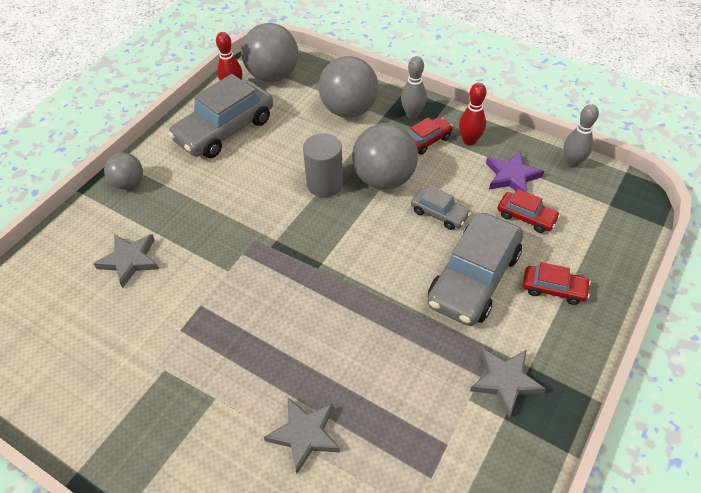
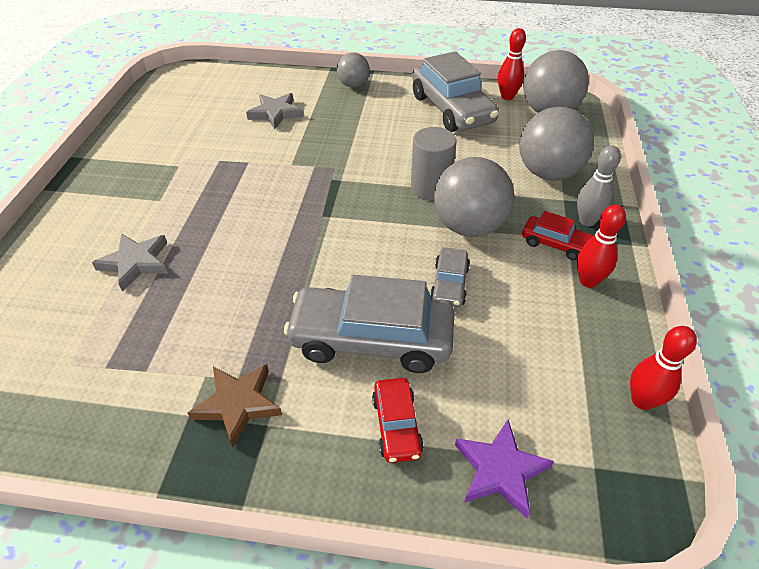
camera: 65 degrees right, 5 degrees down
grey car [168,74,273,158] -> grey car turned 135 degrees counterclockwise [412,51,499,132]
grey star [470,349,546,418] -> brown star [188,364,282,447]
purple star [486,150,544,192] -> purple star moved to [455,420,554,518]
red car [498,189,560,233] -> none
grey bowling pin [563,104,599,168] -> red bowling pin [630,326,697,410]

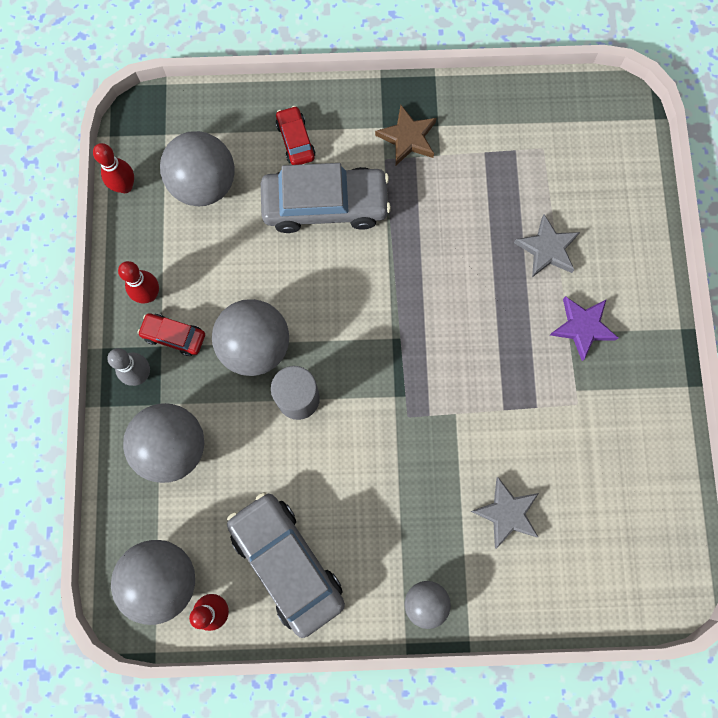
camera: 170 degrees right, 30 degrees up
grey car [430,247,470,307] -> none
purple star [455,420,554,518] -> purple star moved to [550,296,618,361]
none -> grey ball [160,131,235,206]

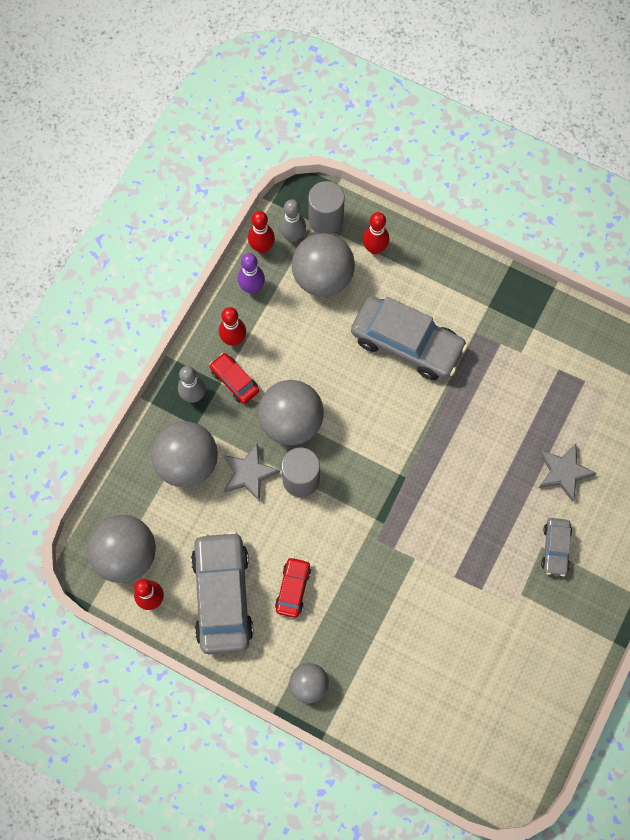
camera: 30 degrees right, 5 degrees down
red car [276,106,315,165] -> red car moved to [275,557,311,618]
brown star [375,105,437,165] -> none
grey star [471,477,539,549] -> grey star moved to [223,444,280,502]
purple star [550,296,618,361] -> grey car [541,518,572,576]
none -> purple bowling pin [238,253,265,294]
none -> grey bowling pin [279,199,306,242]
none -> grey cylinder [308,181,345,234]
none -> red bowling pin [363,212,389,254]

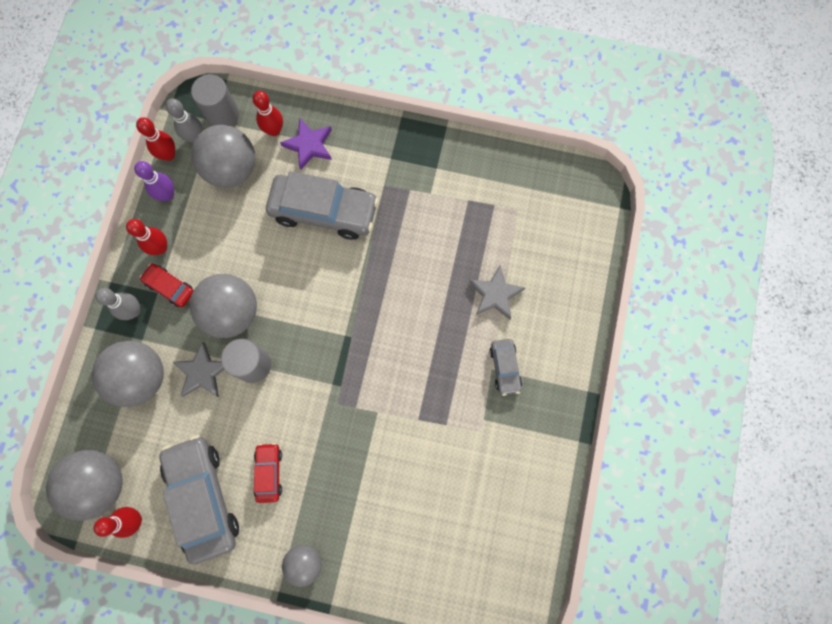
camera: 15 degrees left, 5 degrees up
none -> purple star [280,119,332,170]

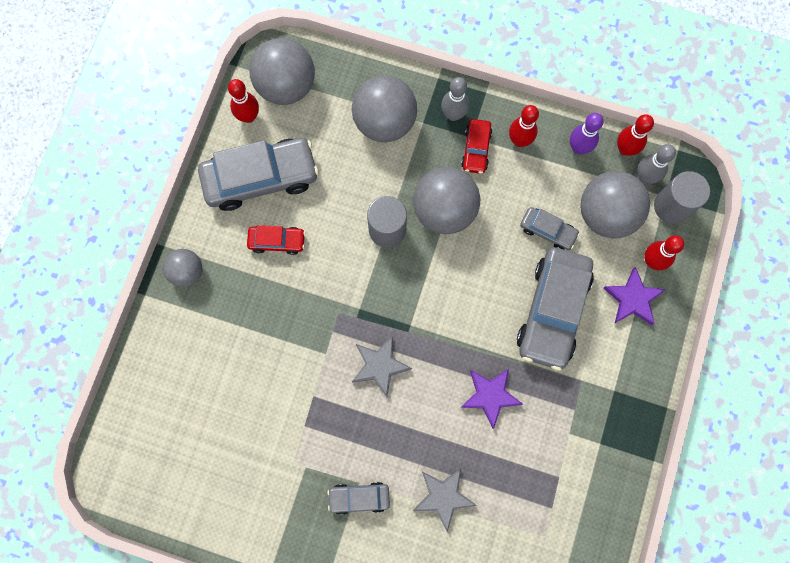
camera: 95 degrees right, 0 degrees up
red car [140,264,194,307] -> red car turned 150 degrees clockwise [461,119,493,174]
grey star [173,342,224,397] -> grey star moved to [352,336,412,397]
none -> purple star [460,368,523,429]
none -> grey car [520,207,580,250]

